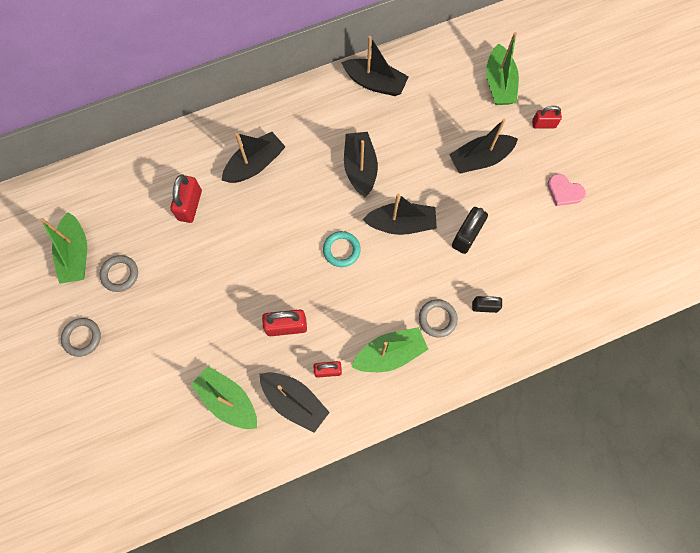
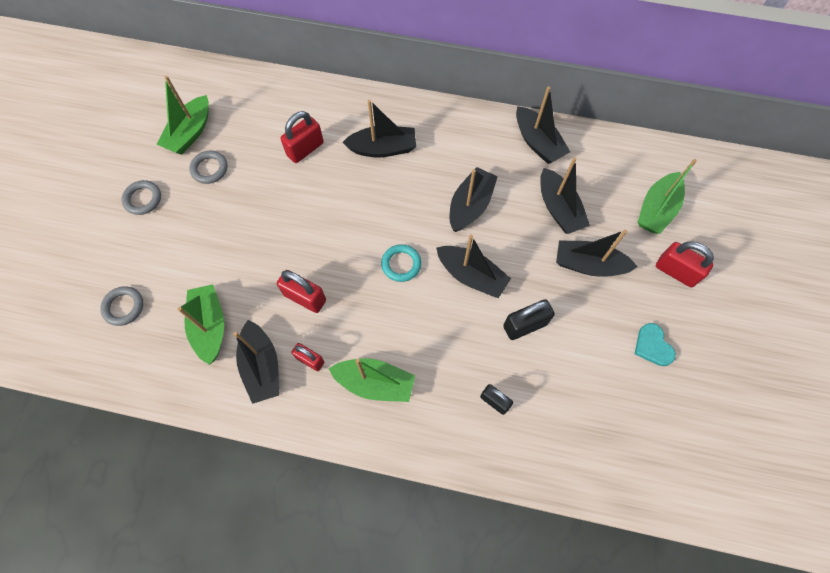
camera: 35 degrees right, 5 degrees down
grey ring [419,300,458,338] -> grey ring moved to [100,286,143,326]
red padlock [532,106,562,128] -> red padlock [656,241,714,287], size x1.54
pink heart [548,174,586,206] -> turquoise heart [635,323,676,366]
none -> black boat [540,157,590,234]

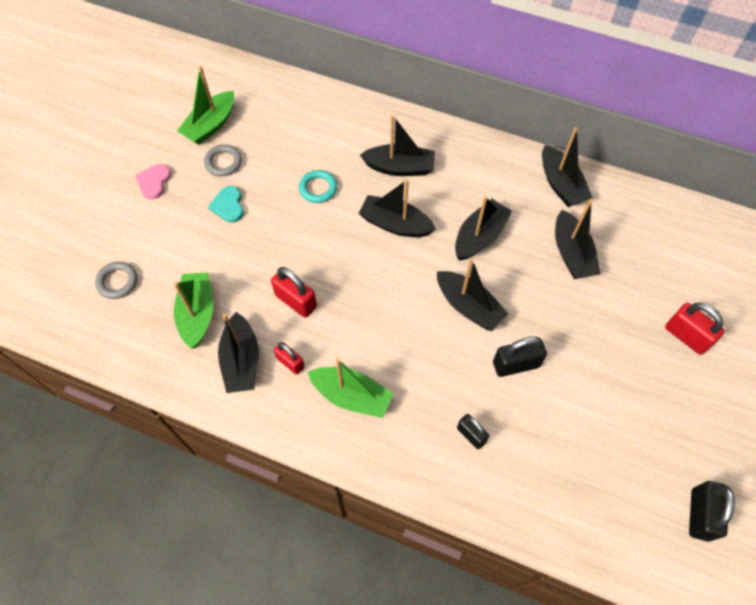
camera: 10 degrees right, 5 degrees down
grey ring [122,180,161,215] -> pink heart [135,164,171,199]
red padlock [281,111,324,163] -> none
turquoise ring [381,244,421,282] -> turquoise ring moved to [299,170,337,203]
black boat [556,230,638,277] -> black boat moved to [359,180,436,237]
turquoise heart [635,323,676,366] -> turquoise heart moved to [208,186,244,223]
green boat [638,159,697,234] -> none
none -> black padlock [689,481,735,542]

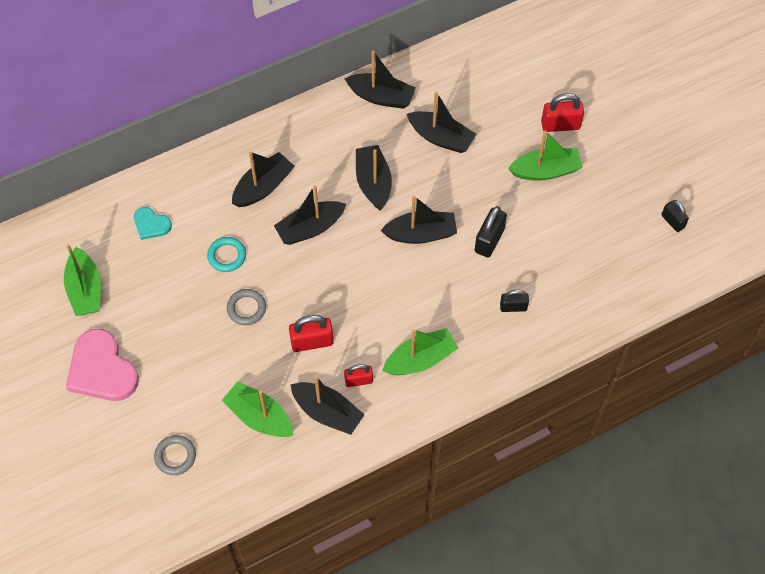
camera: 50 degrees left, 0 degrees up
pink heart [135,164,171,199] -> pink heart [66,329,139,401], size x1.92
grey ring [204,145,242,177] -> grey ring moved to [227,289,266,325]
turquoise heart [208,186,244,223] -> turquoise heart moved to [134,207,172,240]
black padlock [689,481,735,542] -> black padlock [661,200,689,232], size x0.65
none -> green boat [508,131,583,181]

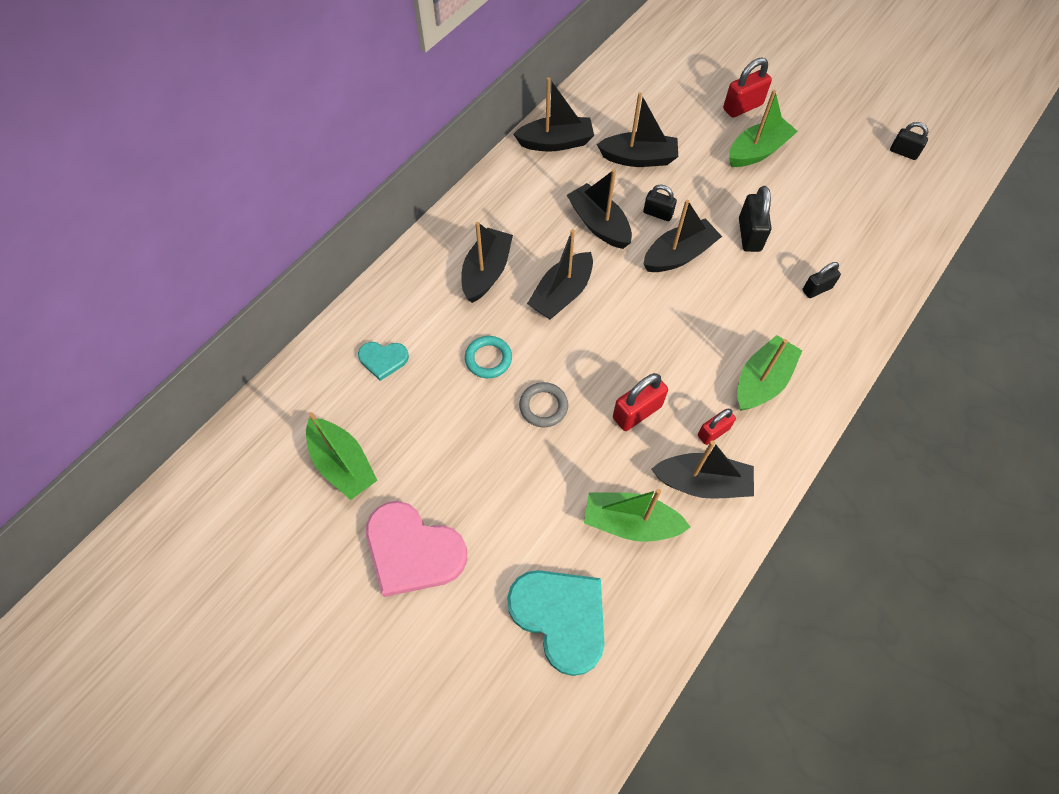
camera: 25 degrees left, 0 degrees up
grey ring [154,435,196,475] -> turquoise heart [507,570,605,676]
none -> black padlock [643,185,677,221]

